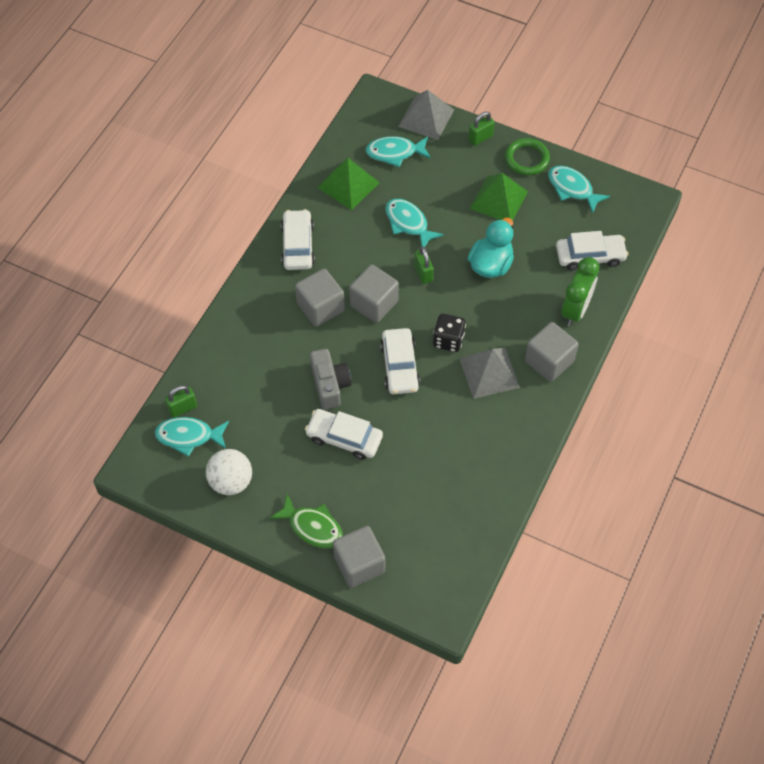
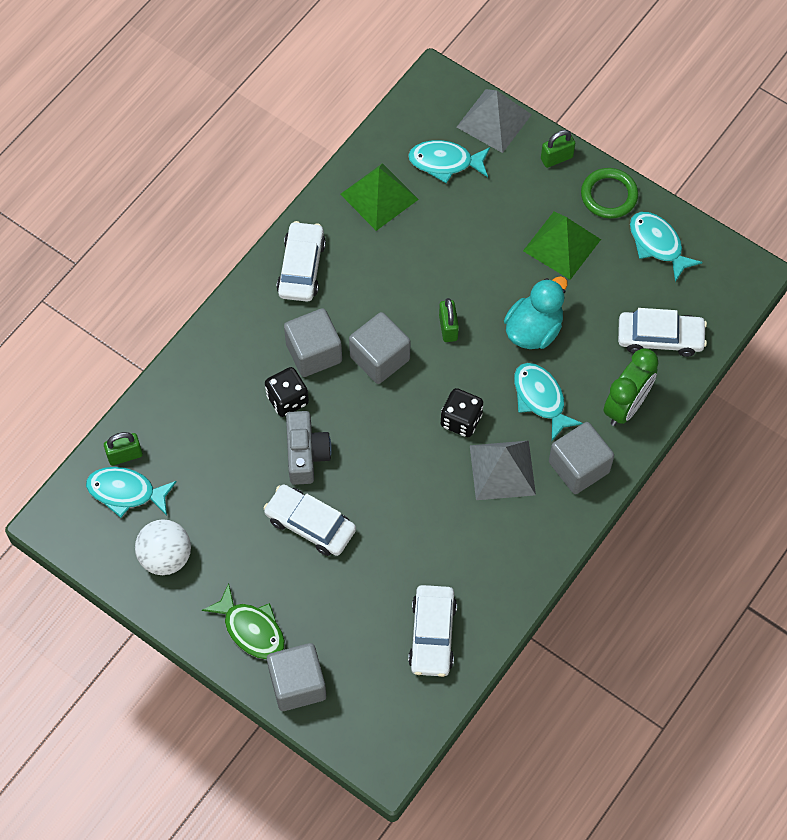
camera: 10 degrees right, 5 degrees up
white car [380,328,420,394] -> white car moved to [408,585,457,677]
turquoise fish [385,199,444,247] -> turquoise fish moved to [514,363,583,441]
none -> black dice [265,367,309,417]

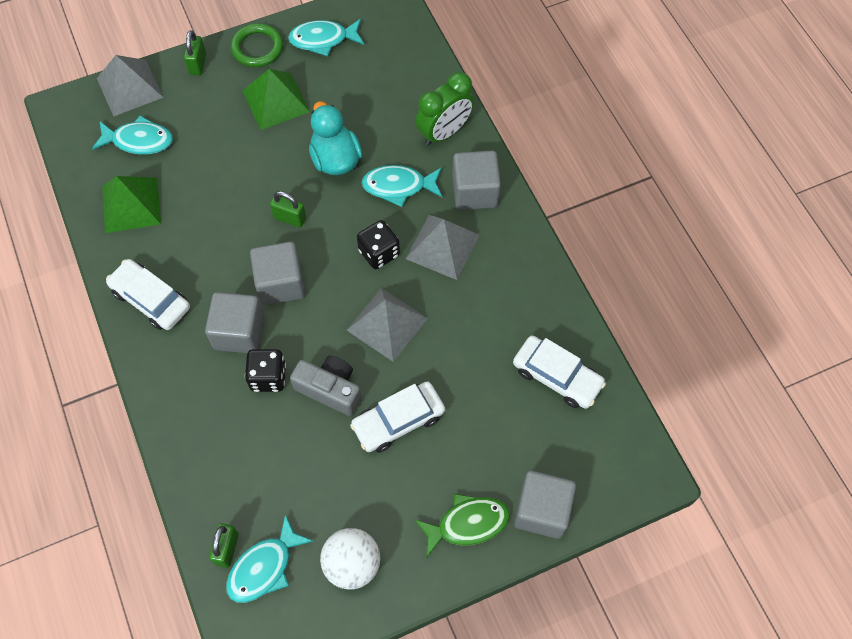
camera: 60 degrees left, 0 degrees up
turquoise fish [408,140,490,183] -> turquoise fish turned 120 degrees counterclockwise [92,115,173,155]
green clock [604,348,659,426] -> green clock turned 75 degrees clockwise [416,72,474,146]
white car [618,308,707,357] -> none
none -> grey pyramid [347,288,428,362]

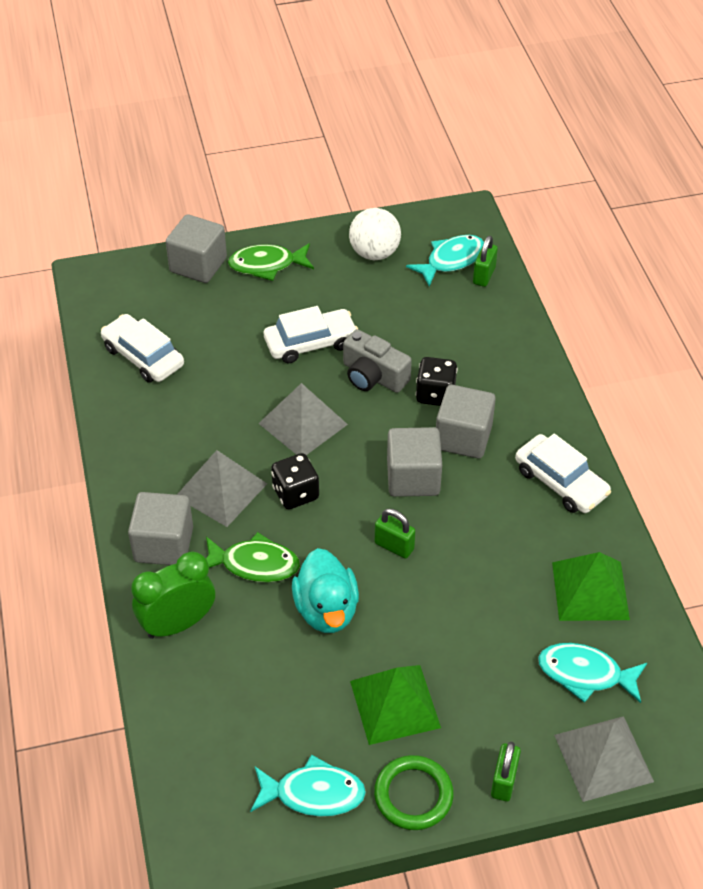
camera: 170 degrees left, 15 degrees down
turquoise fish [362,165,442,207] -> green fish [206,532,300,583]

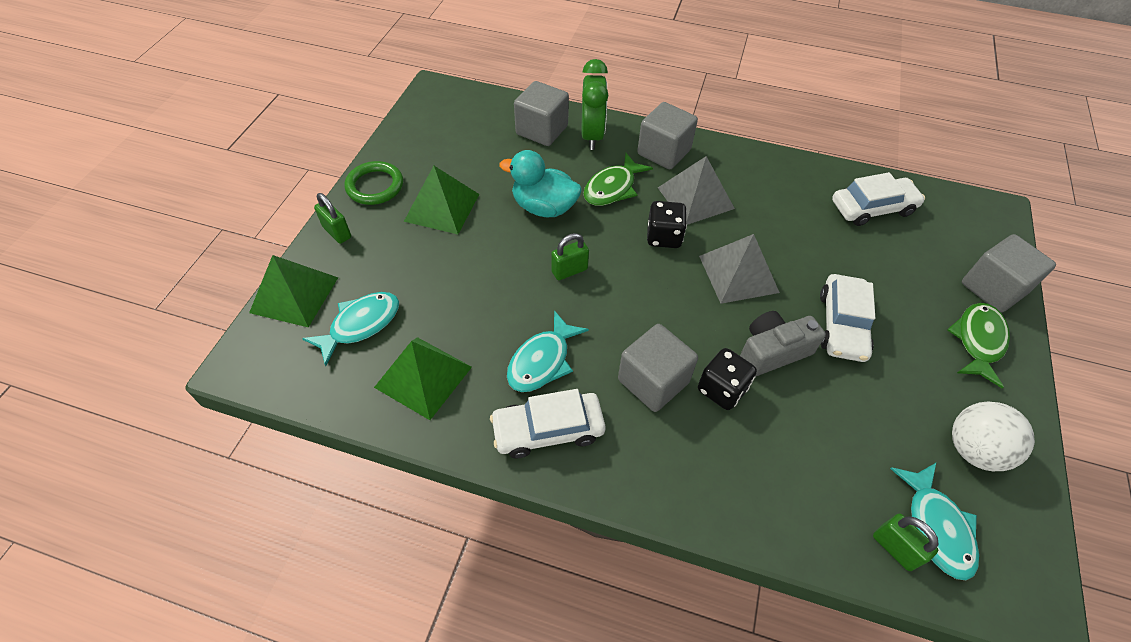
camera: 120 degrees right, 5 degrees up
turquoise fish [250,754,366,817] -> turquoise fish moved to [507,310,589,392]
grey cube [387,427,442,497] -> grey cube moved to [514,81,569,146]
grey pyramid [554,716,654,802] -> green pyramid [249,255,338,328]

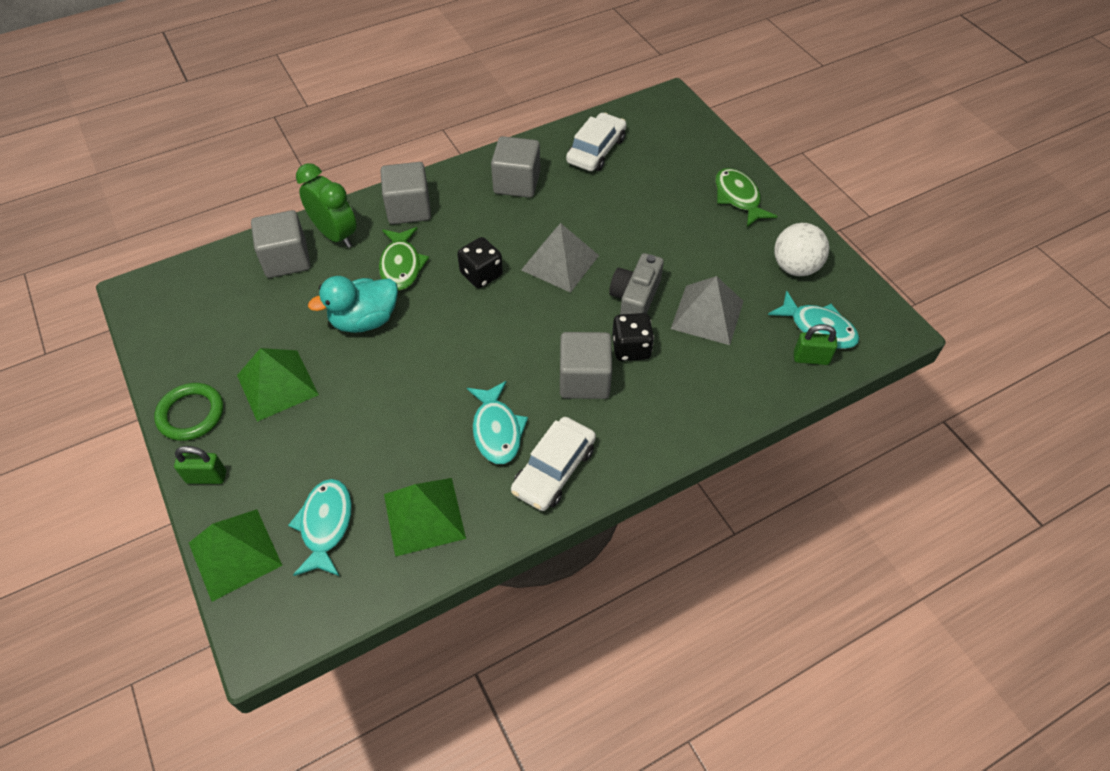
camera: 45 degrees left, 0 degrees up
green padlock [551,233,589,280] -> none
grey pyramid [658,156,735,225] -> grey pyramid moved to [671,276,743,345]
white car [820,274,875,362] -> none
grey cube [962,234,1056,313] -> grey cube moved to [491,136,540,198]

